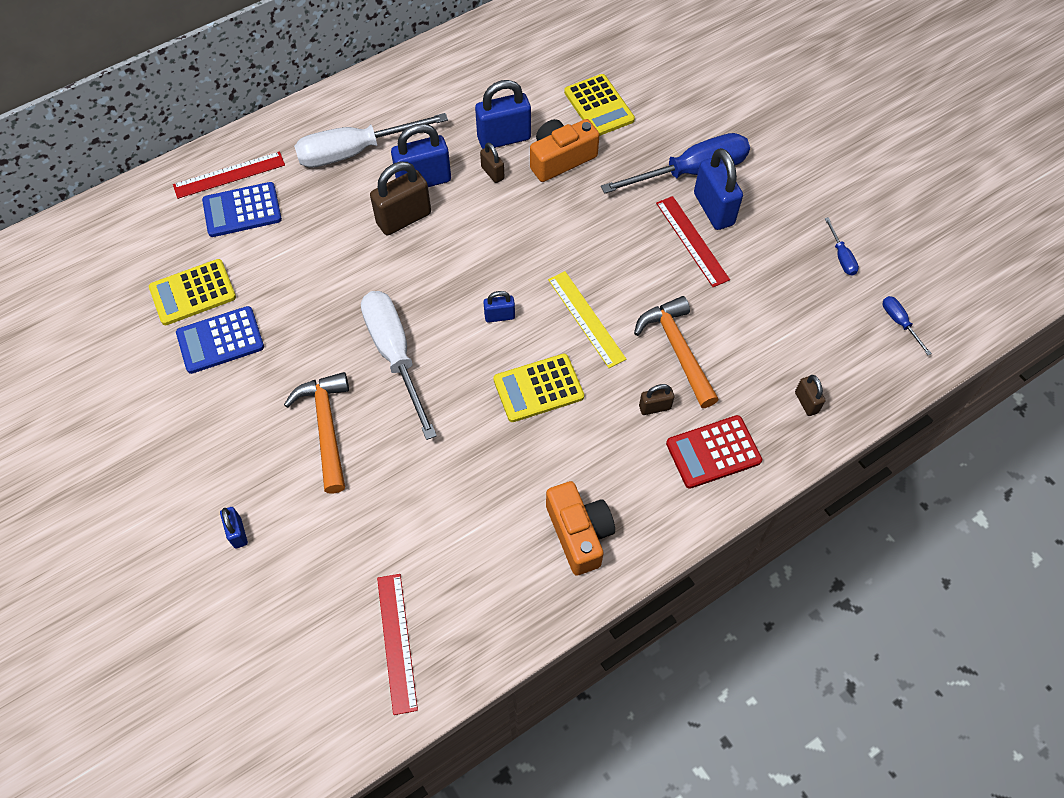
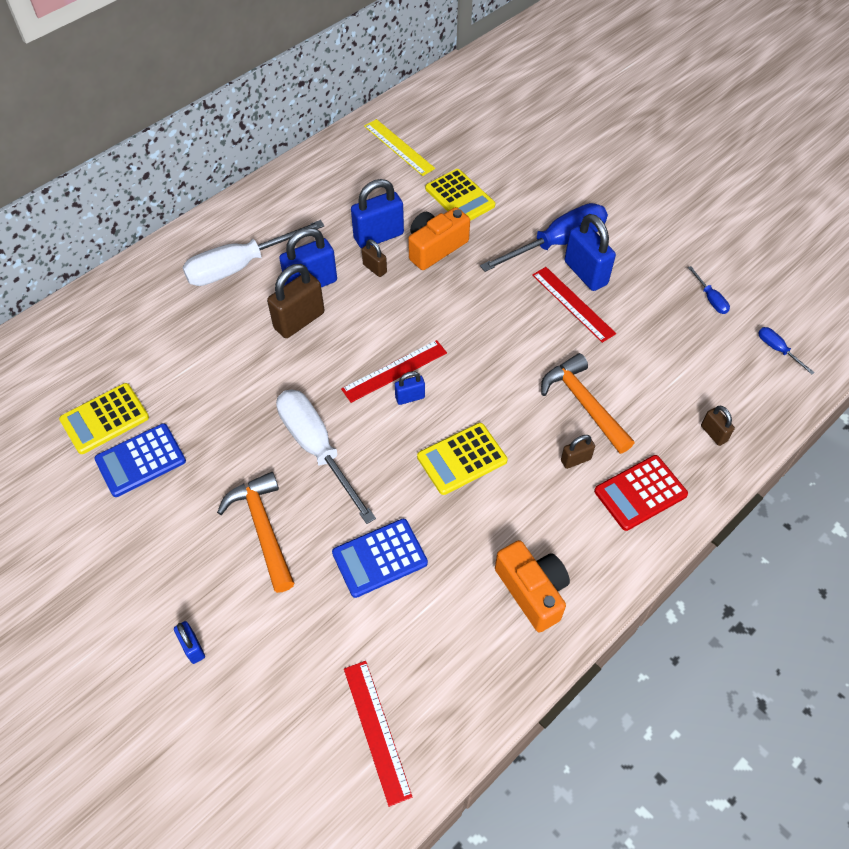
camera: 10 degrees left, 5 degrees down
red ruler [173,151,285,199] -> red ruler moved to [341,340,447,403]
blue calculator [202,182,282,237] -> blue calculator moved to [332,519,428,598]
yellow ruler [548,271,627,368] -> yellow ruler moved to [364,119,435,176]

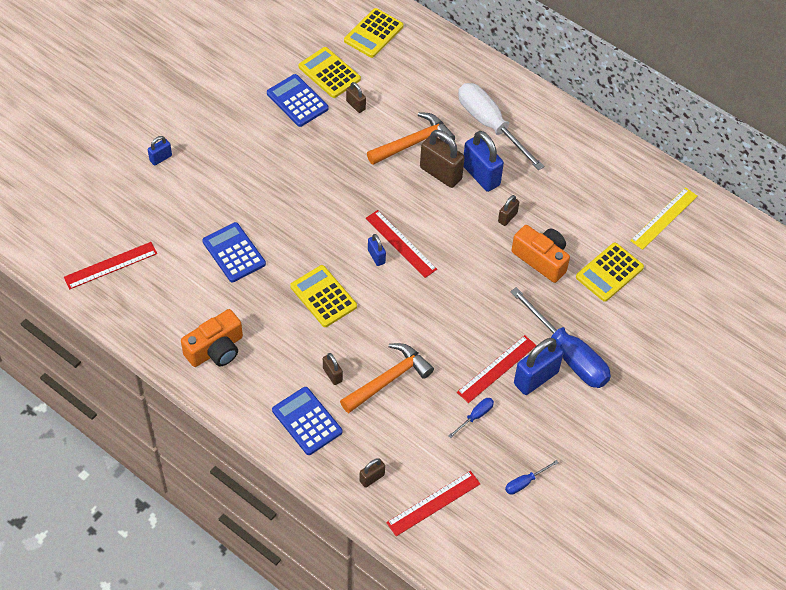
camera: 80 degrees right, 0 degrees up
orange hammer [217,472,294,593] -> orange hammer moved to [367,112,455,165]
white screwdriver [276,390,376,524] -> none
blue padlock [351,179,404,249] -> none
red calculator [594,455,688,531] -> blue calculator [272,387,342,455]
blue screwdriver [759,327,815,375] -> blue screwdriver moved to [448,398,494,439]
none -> yellow calculator [344,8,403,58]
none -> brown padlock [346,82,366,113]
none -> red ruler [386,471,480,536]

